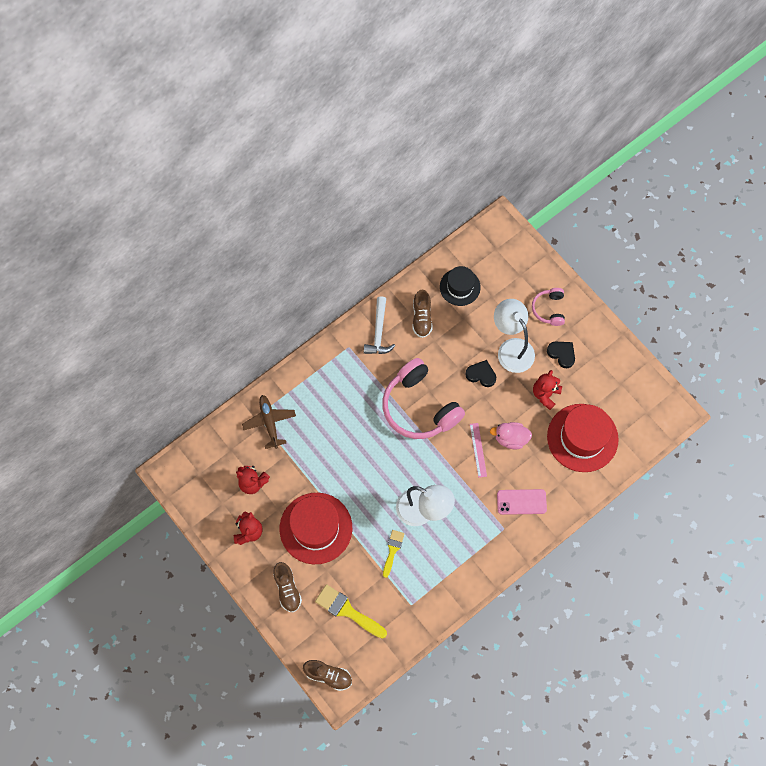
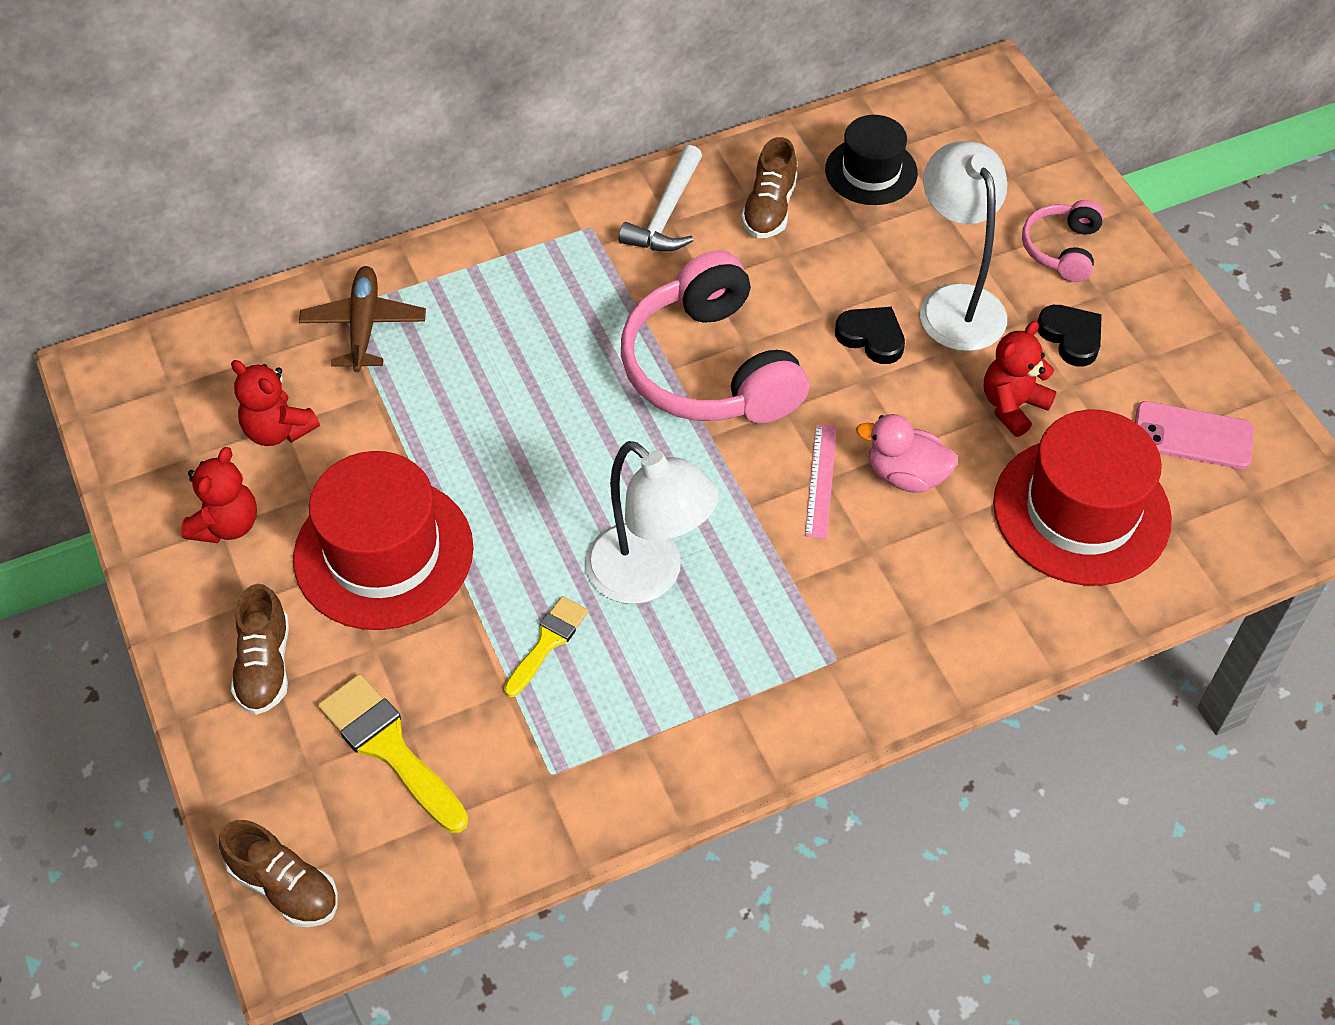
camera: 15 degrees right, 15 degrees down
pink phone [497,489,547,515] -> pink phone moved to [1135,401,1254,469]

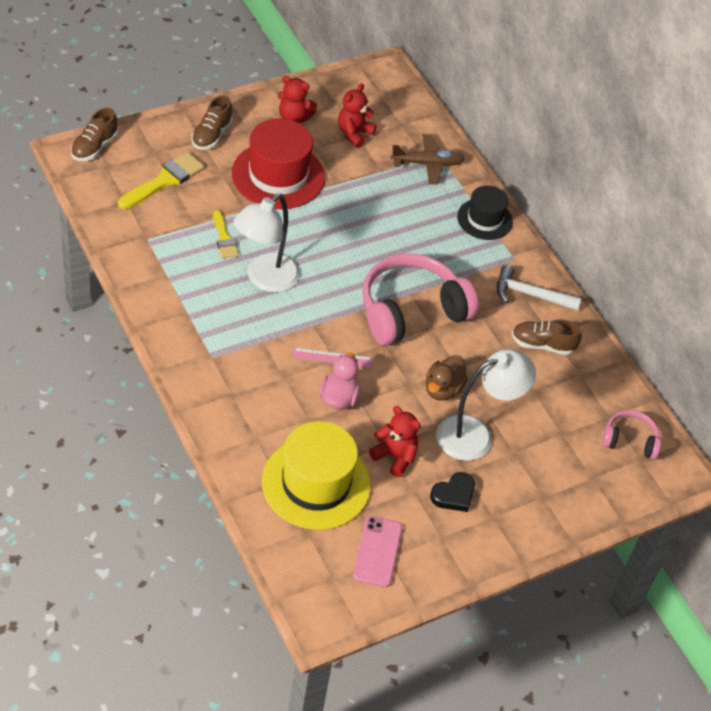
camera: 80 degrees right, 5 degrees down
brown shoe [231,584,289,715] -> brown shoe turned 60 degrees counterclockwise [192,95,233,150]
yellow brush [504,596,588,697] -> yellow brush turned 45 degrees clockwise [213,210,239,258]
black hat [825,115,918,205] -> black hat moved to [457,186,513,240]
black heart [835,307,905,364] -> brown duck [426,355,468,401]
red hat [993,410,1172,586] -> yellow hat [262,421,371,530]
pink headphones [1022,200,1104,282] -> pink headphones moved to [602,410,661,459]

